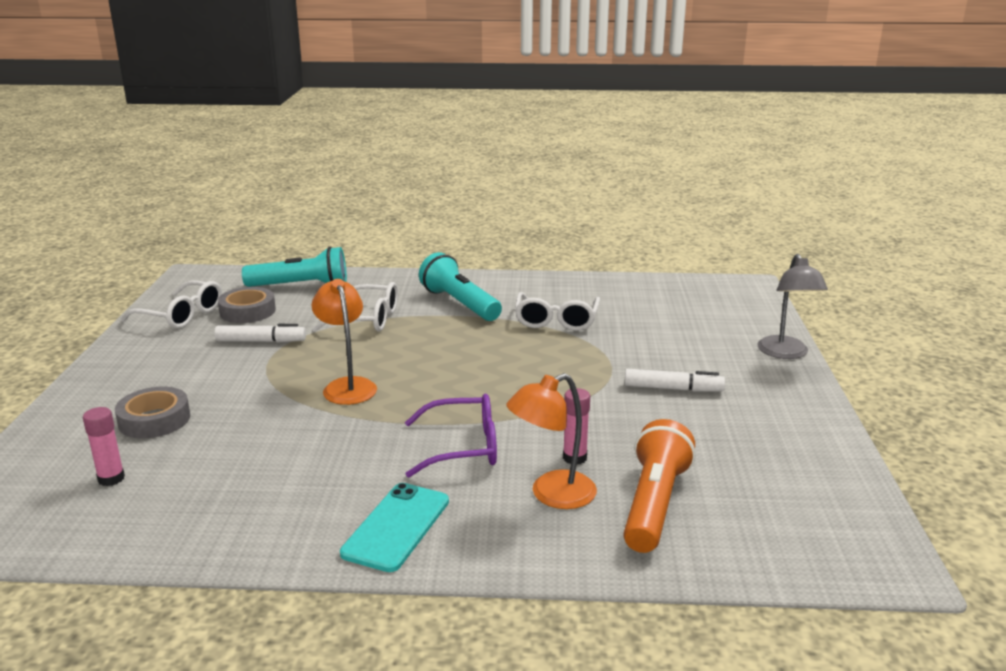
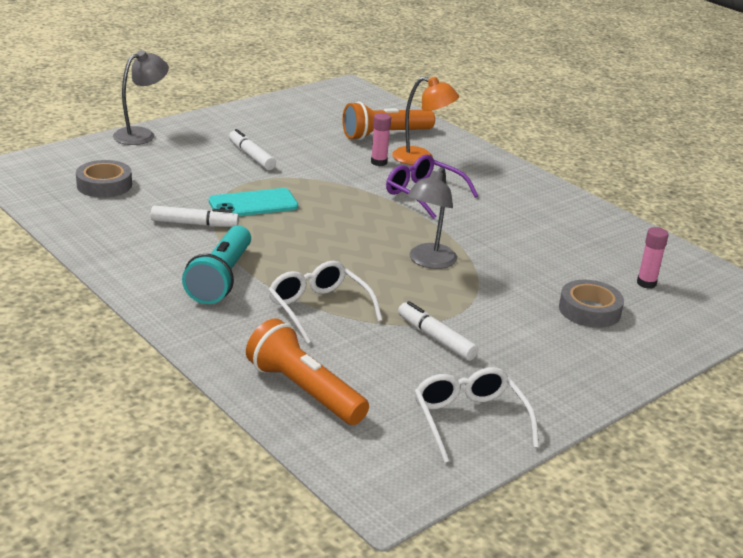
camera: 135 degrees left, 5 degrees up
grey tape [218,287,276,323] -> grey tape moved to [76,160,132,198]
turquoise flashlight [242,247,347,287] -> orange flashlight [246,318,369,425]
orange lamp [312,279,377,405] -> grey lamp [407,167,457,269]
turquoise phone [340,483,449,572] -> turquoise phone moved to [209,188,298,216]
white glasses [515,292,600,331] -> white marker [151,206,239,227]

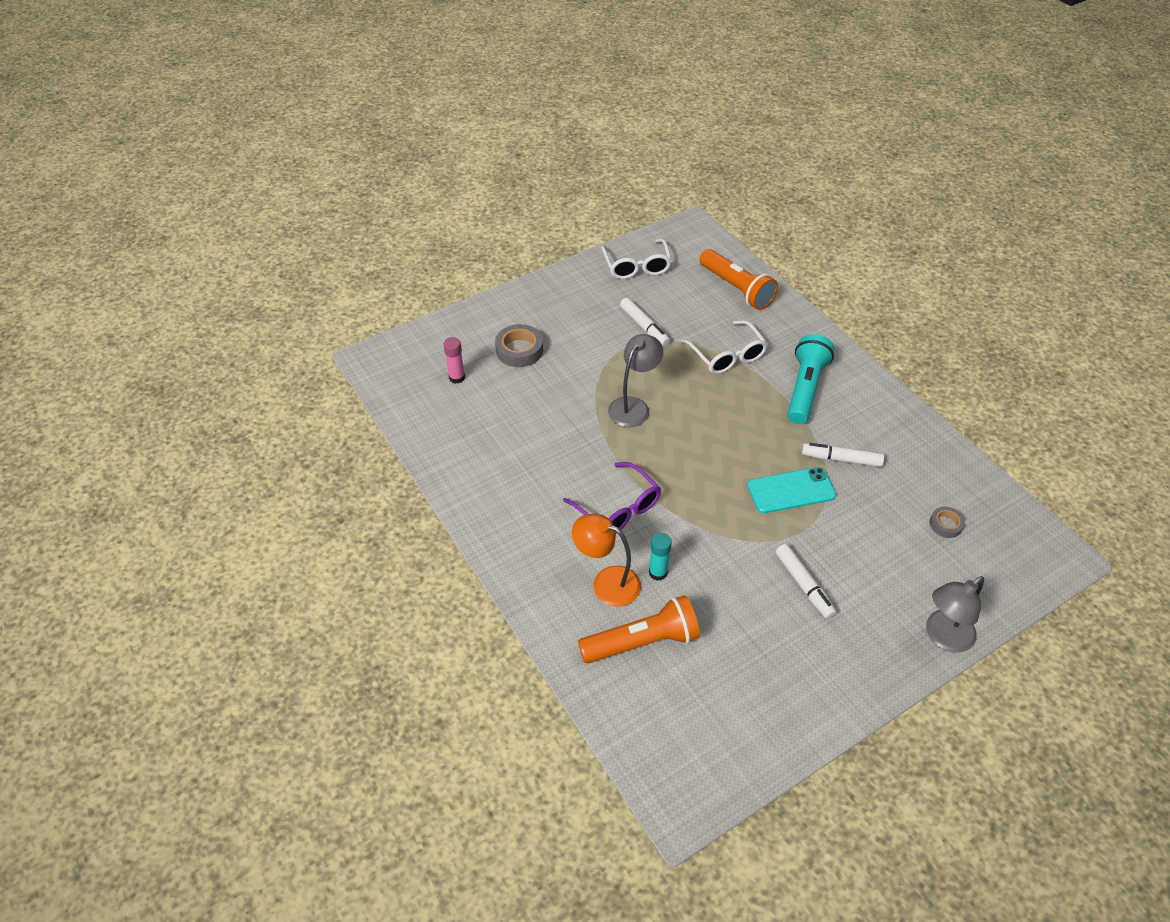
camera: 170 degrees left, 20 degrees up
grey tape [76,160,132,198] -> grey tape [929,506,965,538], size x0.59
pink glue stick [371,113,391,166] -> turquoise glue stick [649,533,672,581]

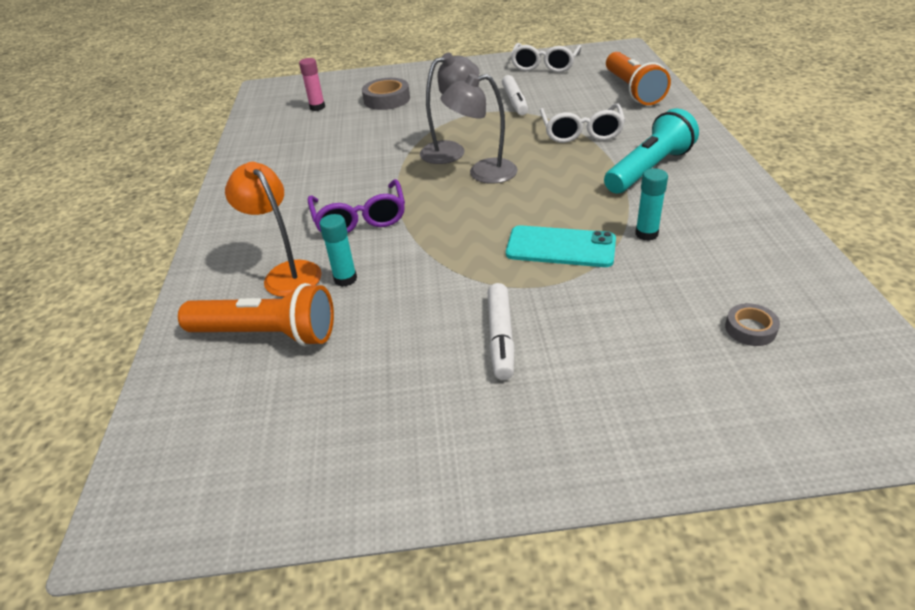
camera: 30 degrees right, 10 degrees down
white marker [802,443,884,467] -> turquoise glue stick [635,168,668,241]
grey lamp [926,576,984,653] -> grey lamp moved to [441,74,518,184]

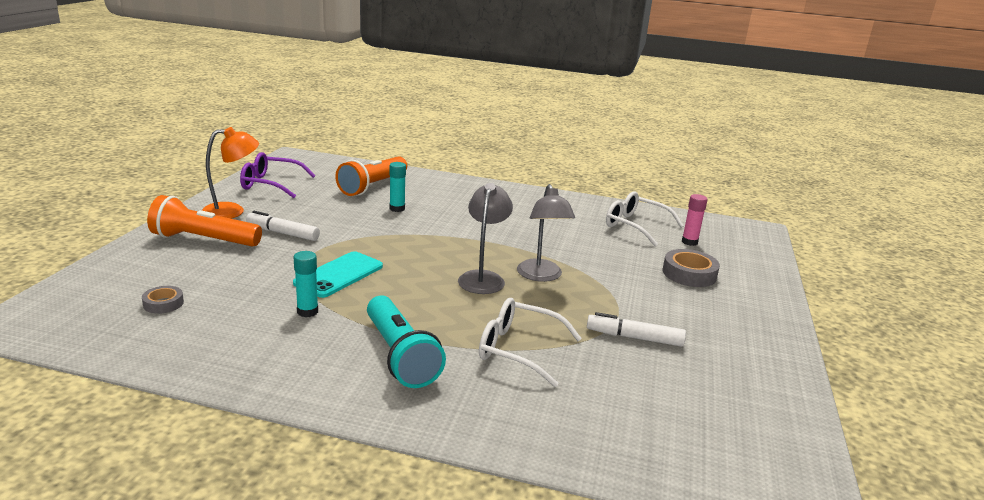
camera: 105 degrees right, 15 degrees down
orange lamp [225,162,322,297] -> orange lamp moved to [202,127,259,219]
purple glasses [307,179,405,233] -> purple glasses moved to [240,152,316,198]
white glasses [511,43,582,73] -> white glasses moved to [606,191,684,246]
orange flashlight [606,52,671,105] -> orange flashlight moved to [147,195,262,247]

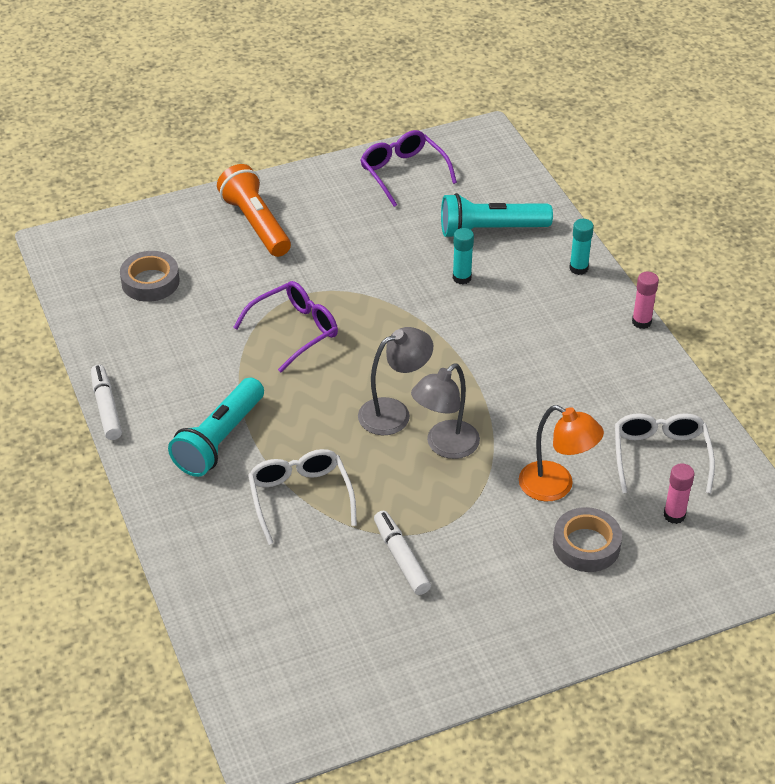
camera: 55 degrees right, 20 degrees up
grey tape [142,286,184,314] -> grey tape [120,251,180,302], size x1.70
orange lamp [202,127,259,219] -> orange lamp moved to [519,405,604,502]
white marker [246,211,320,241] -> white marker moved to [91,365,122,440]
turquoise phone [293,251,383,298] -> purple glasses [233,281,338,372]
turquoise glue stick [294,251,318,317] -> turquoise glue stick moved to [569,219,594,275]
orange flashlight [335,156,407,196] -> turquoise flashlight [441,193,553,237]
none -> pink glue stick [632,272,659,329]

